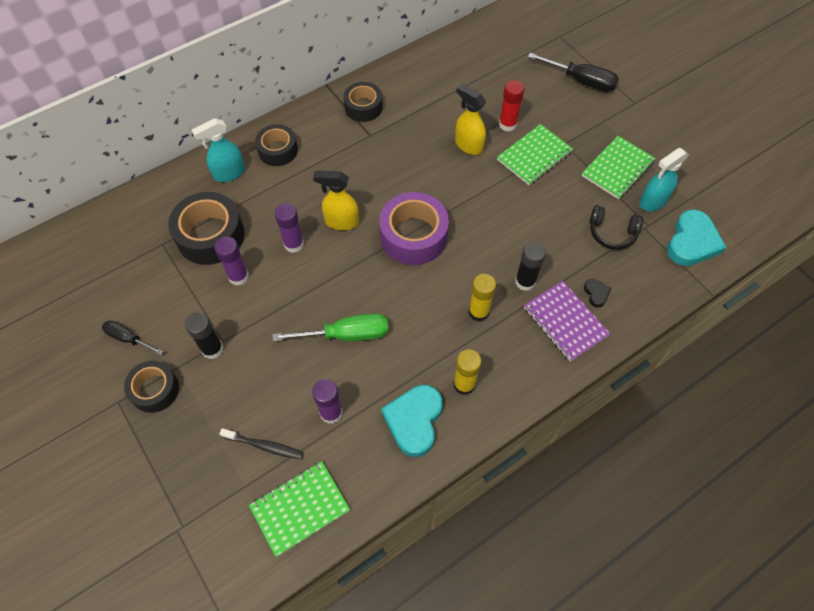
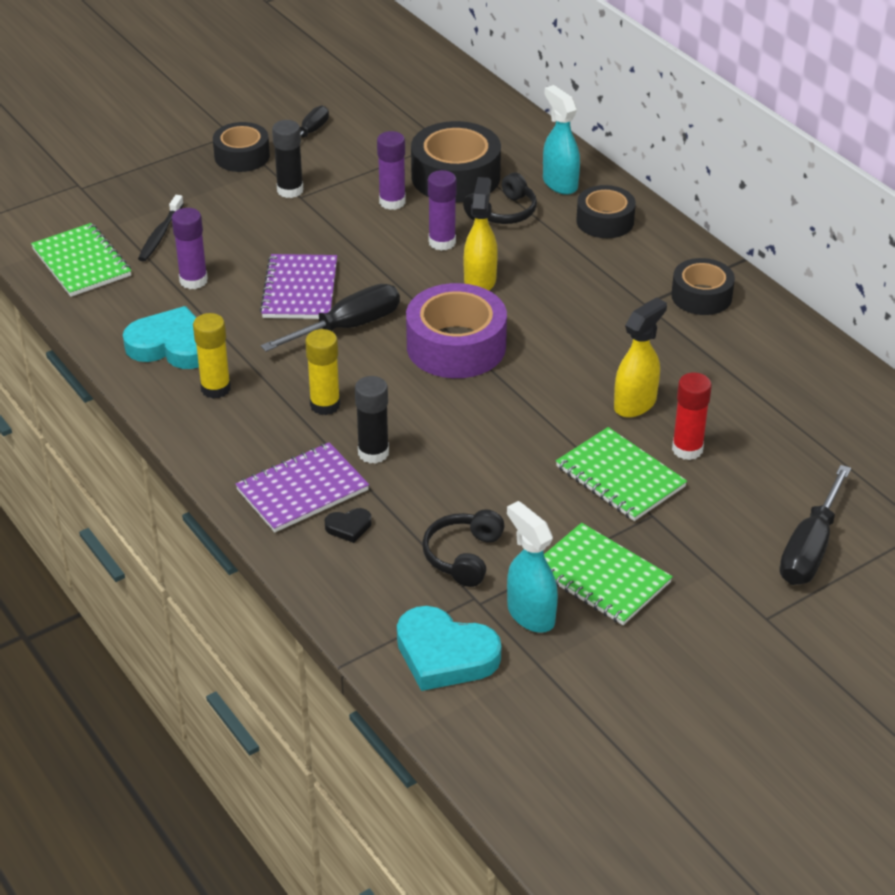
camera: 90 degrees right, 20 degrees down
green screwdriver [272,314,388,341] -> purple notebook [260,254,337,319]
none -> black screwdriver [261,284,400,352]
none -> black headphones [463,172,537,224]

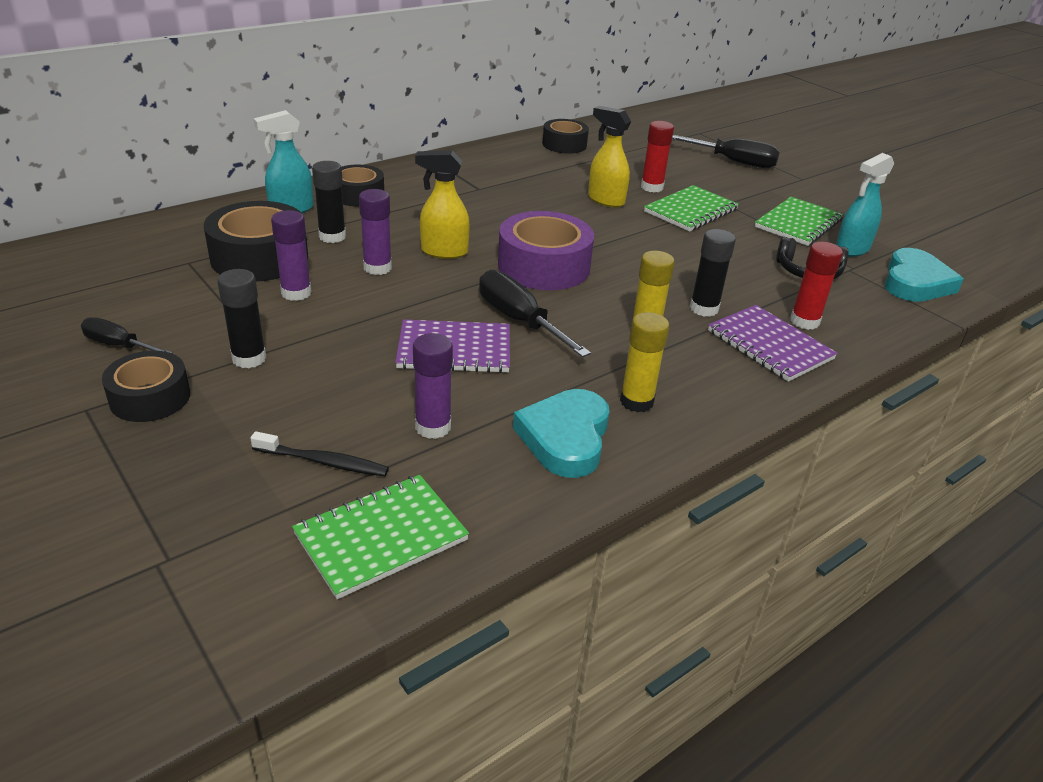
camera: 95 degrees left, 5 degrees down
black heart [325,508,371,543] -> red glue stick [790,242,843,330]
black headphones [463,172,537,224] -> black glue stick [312,161,346,243]
black tape [671,258,735,315] -> black tape moved to [543,119,589,154]

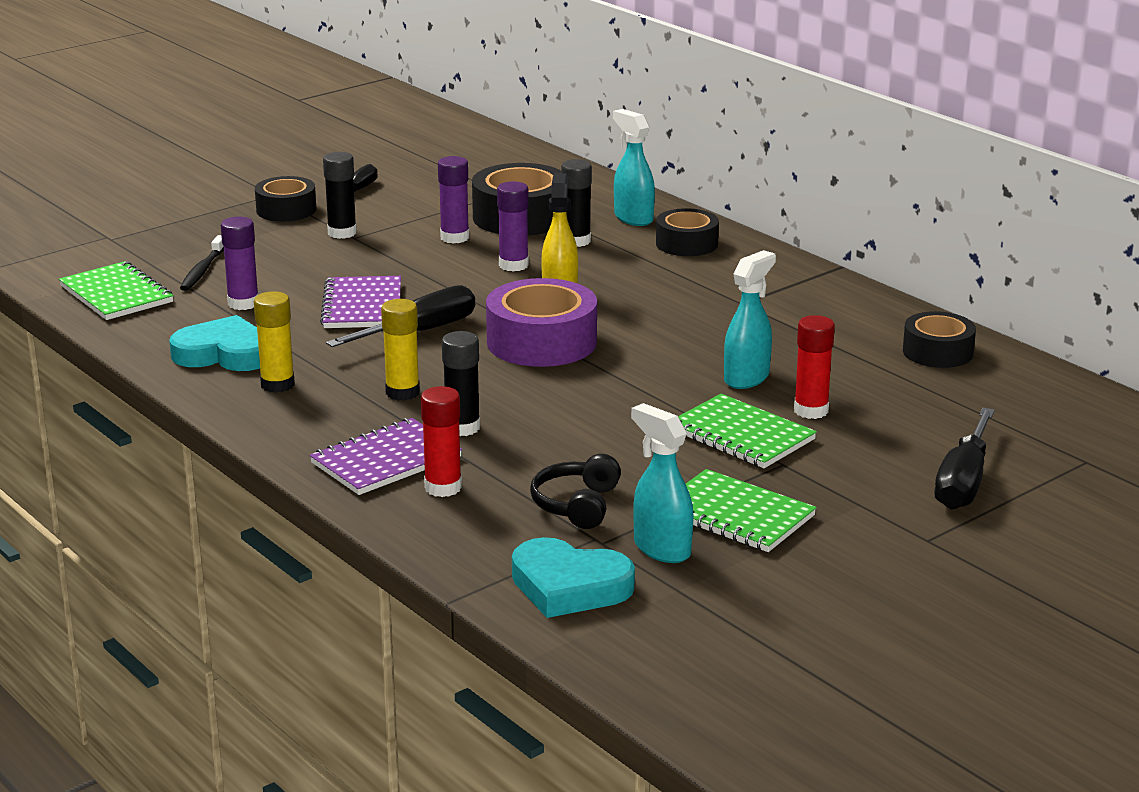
camera: 90 degrees right, 10 degrees down
yellow spray bottle [588,106,631,207] -> turquoise spray bottle [724,250,776,389]

